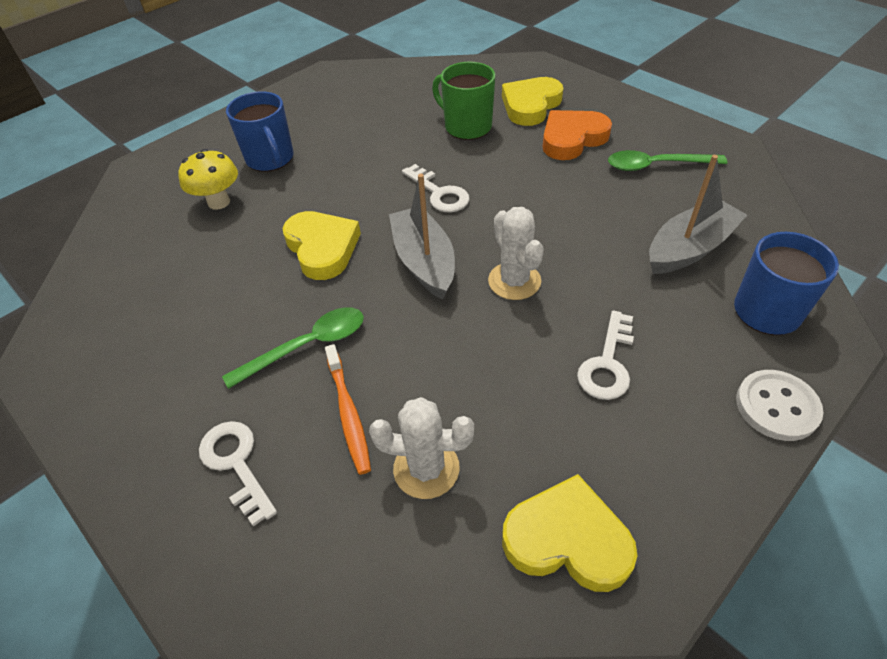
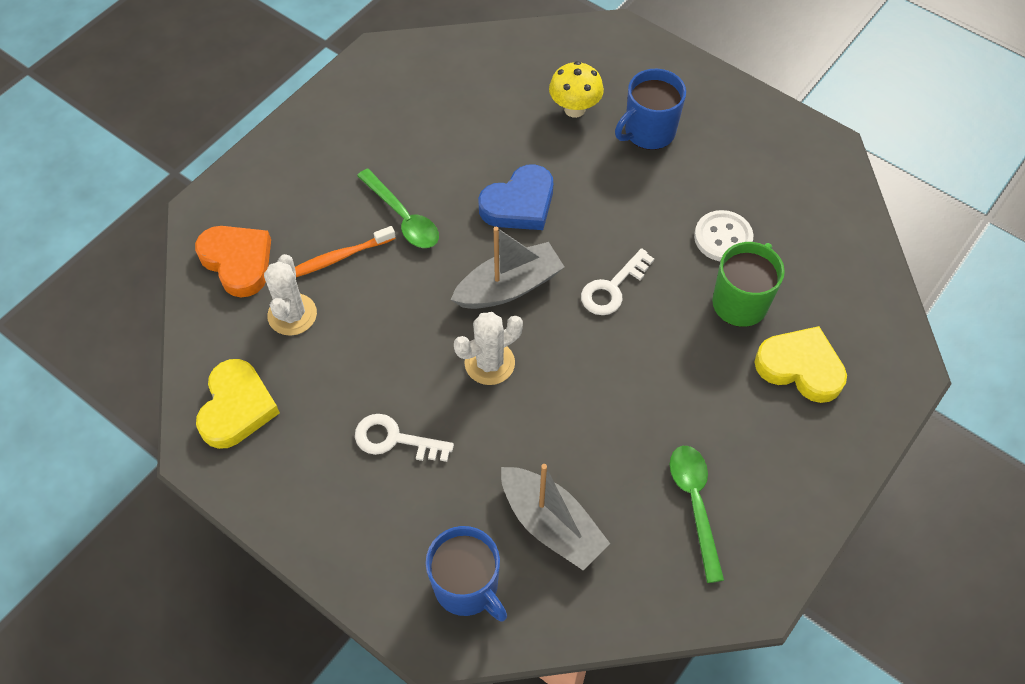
camera: 80 degrees right, 10 degrees up
white key [199,421,277,526] -> none
yellow heart [282,211,361,280] -> blue heart [478,165,553,230]
orange heart [543,110,612,160] -> orange heart moved to [195,226,271,297]
white button [736,370,823,441] -> white button moved to [694,210,753,261]

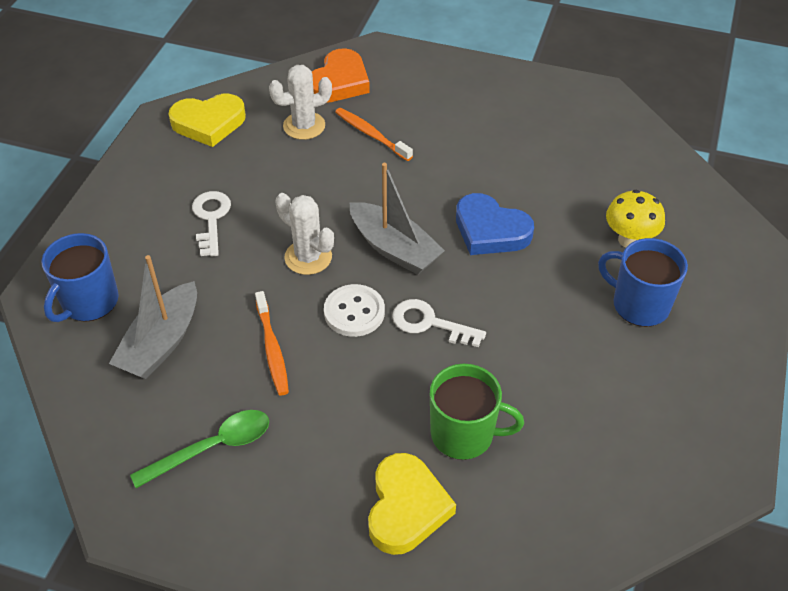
camera: 70 degrees right, 10 degrees down
green spoon [357,169,439,248] -> none
white button [694,210,753,261] -> white button moved to [324,284,385,337]
none -> orange toothbrush [255,291,289,395]

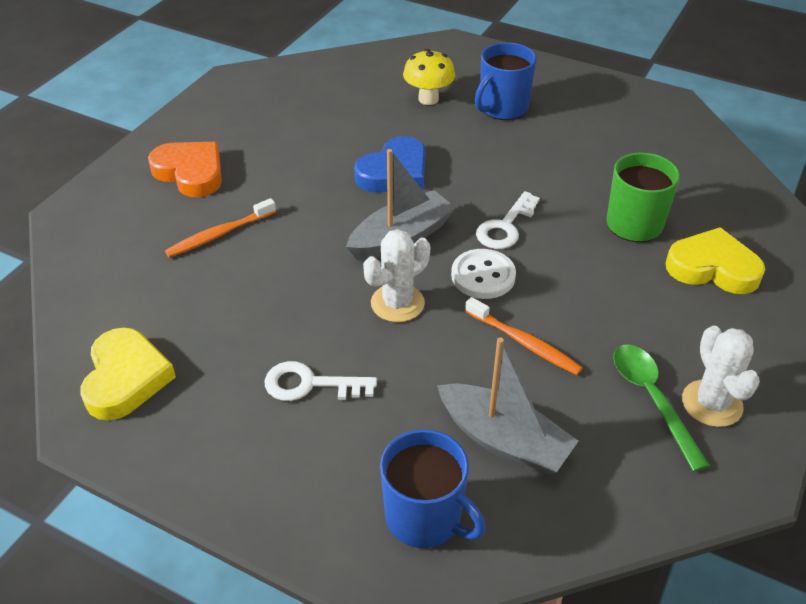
camera: 80 degrees left, 5 degrees down
orange toothbrush [255,291,289,395] -> orange toothbrush turned 45 degrees clockwise [465,297,582,375]
white cactus [269,65,332,140] -> white cactus moved to [682,326,760,427]
orange heart [312,48,370,103] -> orange heart moved to [148,142,222,197]

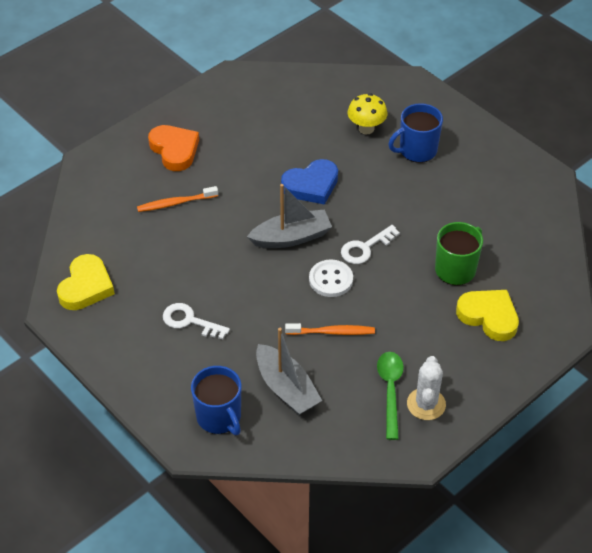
camera: 20 degrees right, 5 degrees up
white cactus [363,229,430,322] -> none
orange toothbrush [465,297,582,375] -> orange toothbrush turned 60 degrees counterclockwise [285,323,375,335]

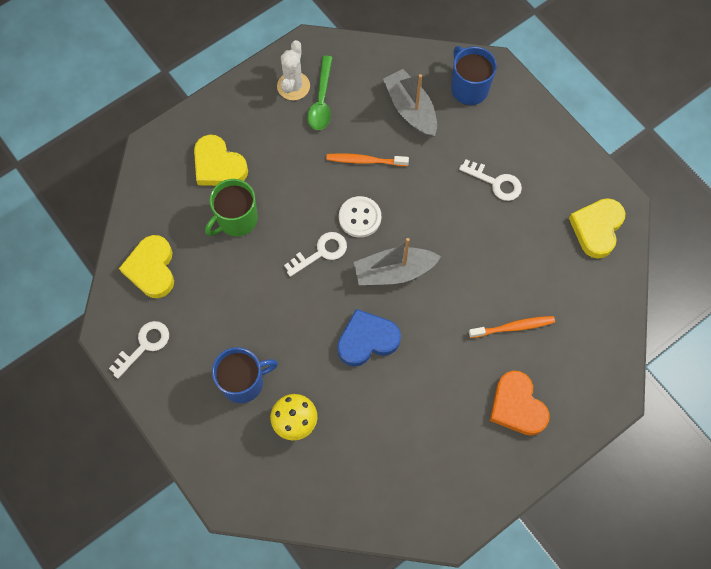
camera: 175 degrees left, 20 degrees up
none -> white key [109,321,169,379]
none -> yellow heart [119,235,174,298]

